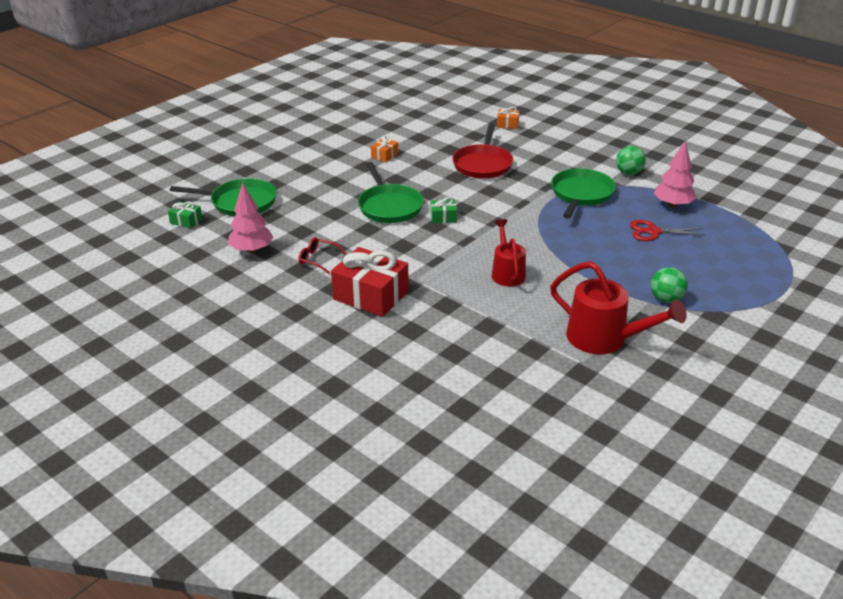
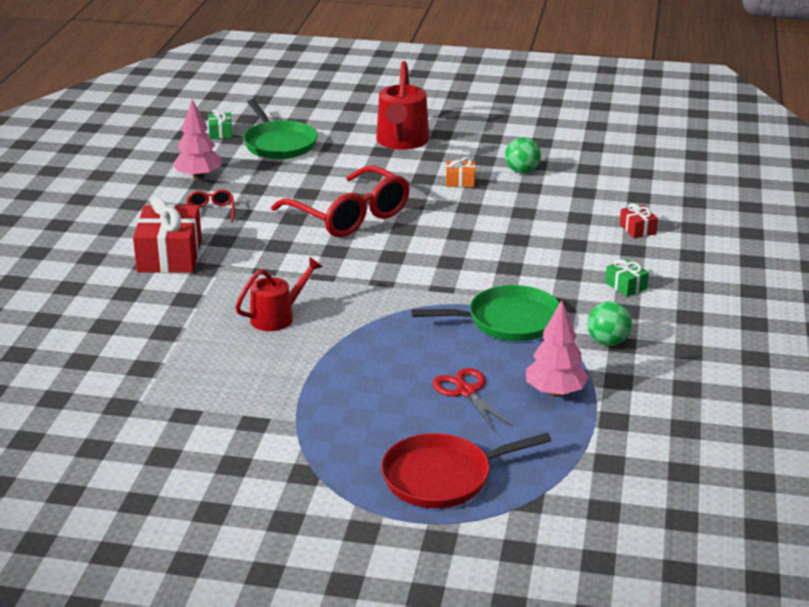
camera: 60 degrees right, 5 degrees down
green pan [358,162,424,223] -> red glasses [271,165,410,237]
green gift [431,197,457,223] -> green gift moved to [605,259,649,297]
red pan [452,124,513,179] -> red pan moved to [381,433,552,508]
orange gift [497,107,519,129] -> red gift [620,203,658,238]
red watering can [550,261,687,354] -> red watering can moved to [376,61,429,150]
green ball [651,267,688,303] -> green ball moved to [505,137,541,173]

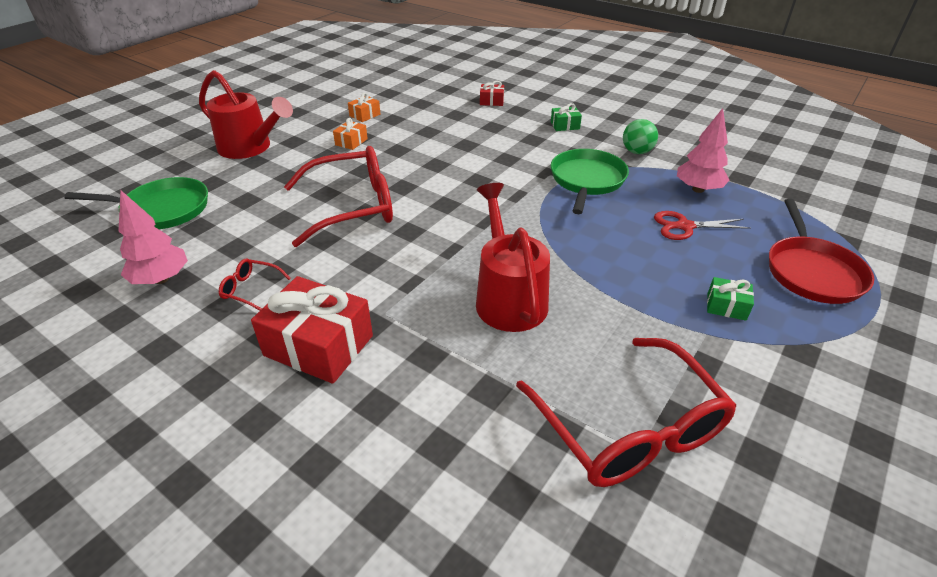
camera: 65 degrees left, 10 degrees up
green gift [208,109,232,139] -> green gift moved to [707,277,754,321]
red watering can [235,257,322,331] -> red watering can [476,183,550,332], size x1.56
green ball [505,137,541,173] -> orange gift [348,93,381,122]
none -> red glasses [516,338,736,487]

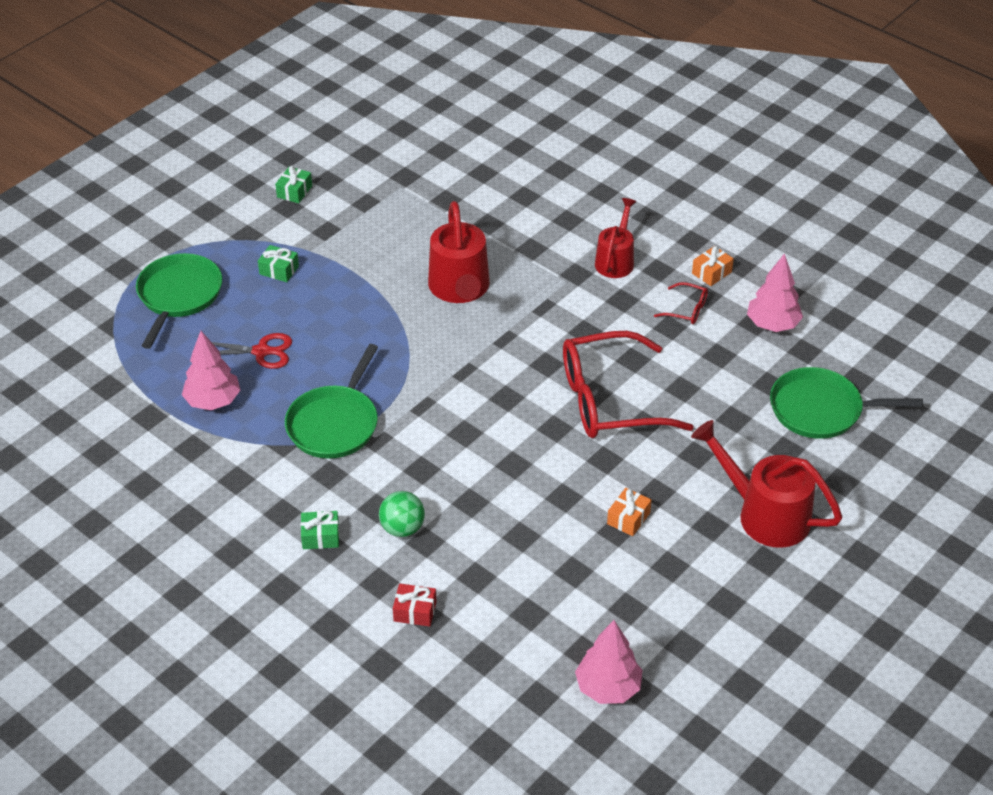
camera: 175 degrees left, 5 degrees up
red gift [251,276,373,384] -> red watering can [595,198,637,278]
orange gift [348,93,381,122] -> orange gift moved to [692,246,734,286]
red glasses [516,338,736,487] -> none
green ball [623,119,658,154] -> green ball moved to [379,491,425,537]
red pan [769,199,874,304] -> green pan [136,253,222,349]
none -> green gift [275,166,312,203]
none -> pink tree [575,620,643,704]

